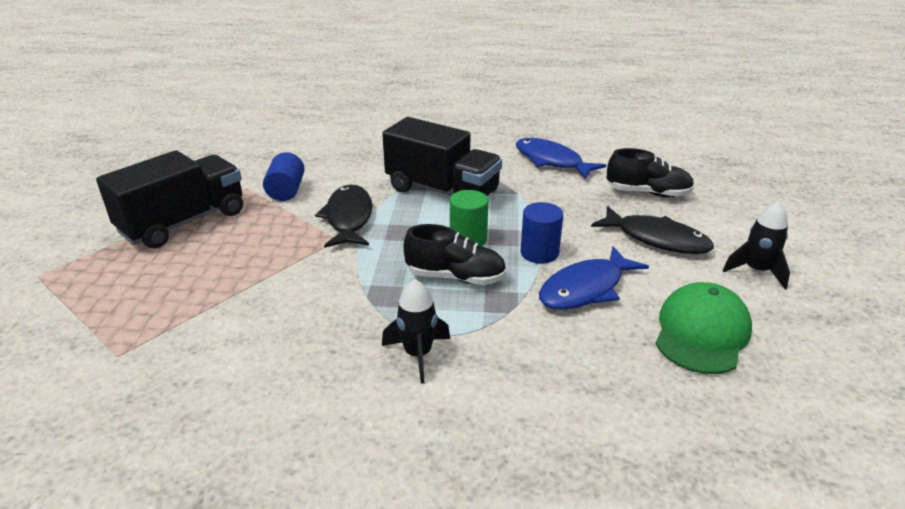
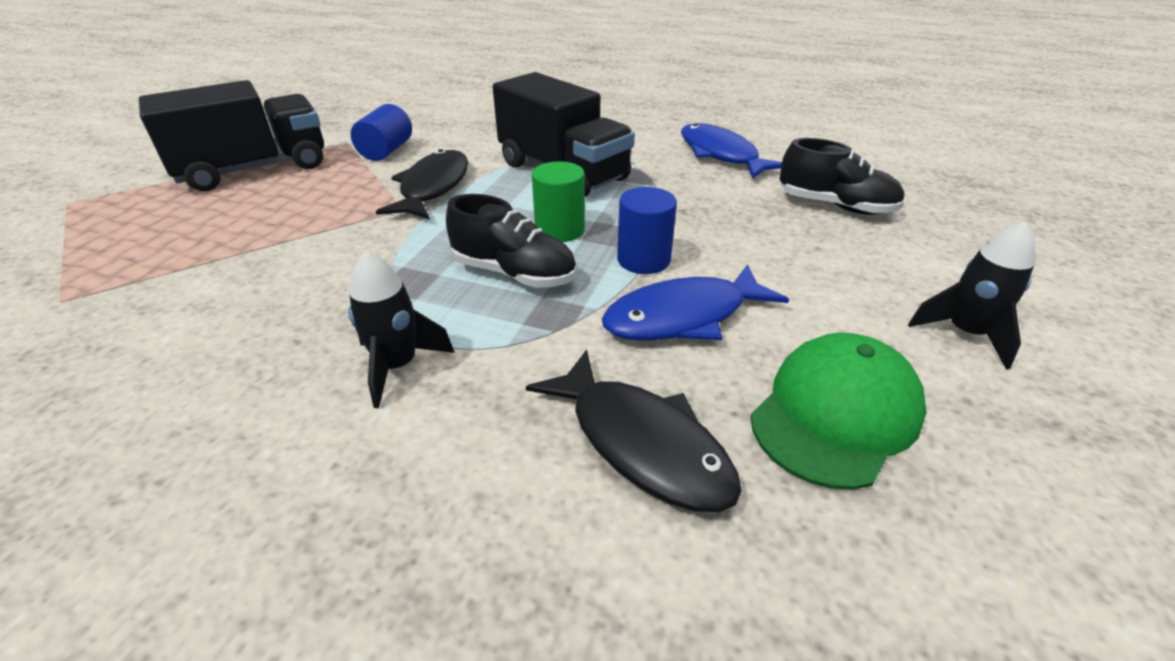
camera: 15 degrees right, 5 degrees up
black fish [591,206,714,254] -> black fish moved to [526,349,742,512]

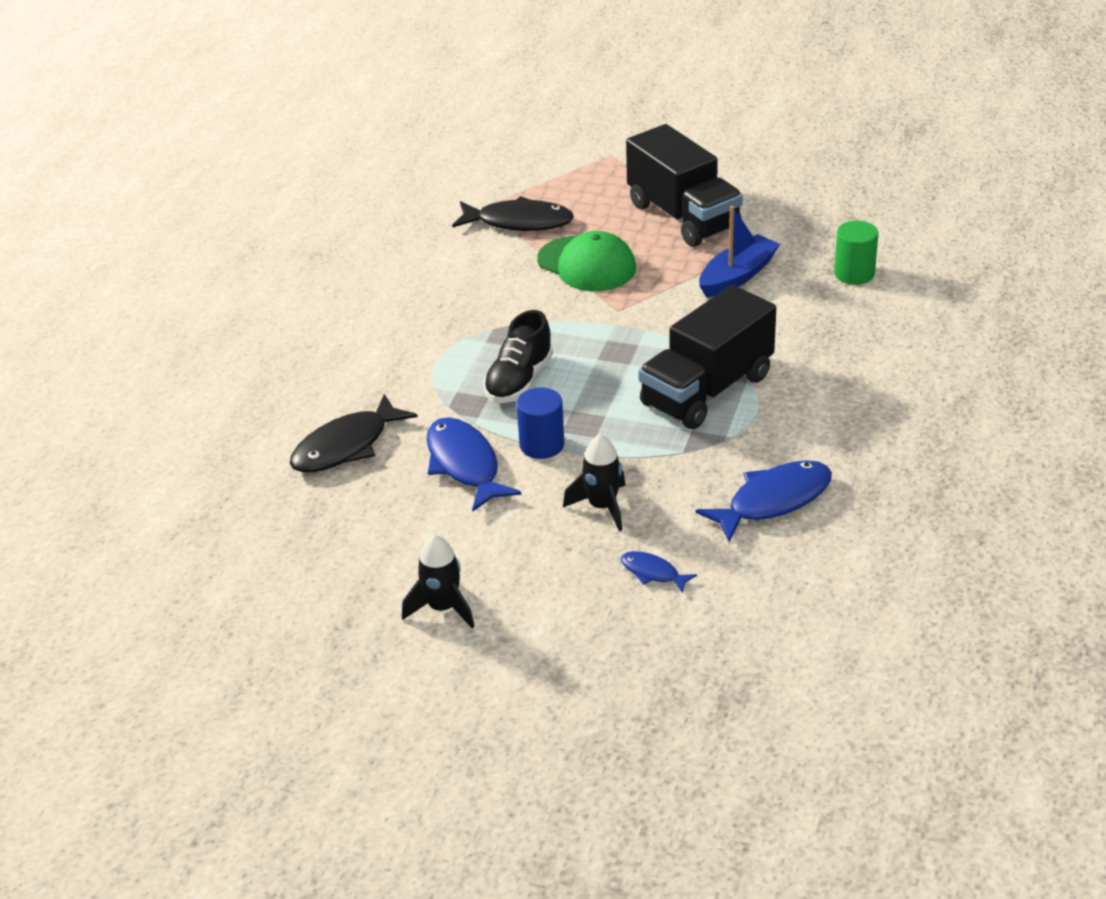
camera: 90 degrees right, 0 degrees up
black rocket [348,251,455,408] -> black rocket moved to [563,434,625,531]
blue cylinder [351,104,412,161] -> blue boat [699,206,780,298]
black fish [376,149,468,219] -> black fish moved to [452,196,574,231]
green cylinder [532,161,585,242] -> green cylinder moved to [834,221,878,285]
green cap [750,333,927,490] -> green cap moved to [537,231,636,291]
black shoe [780,138,904,215] -> blue fish [621,551,697,593]

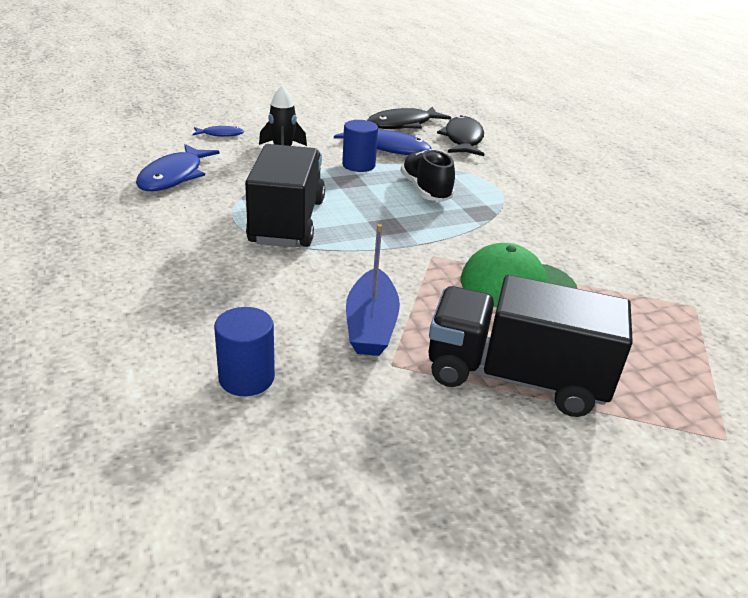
camera: 135 degrees right, 5 degrees down
black rocket [402,534,475,628] -> none
black fish [452,196,574,231] -> black fish moved to [367,107,451,129]
green cylinder [834,221,878,285] -> blue cylinder [214,307,275,396]

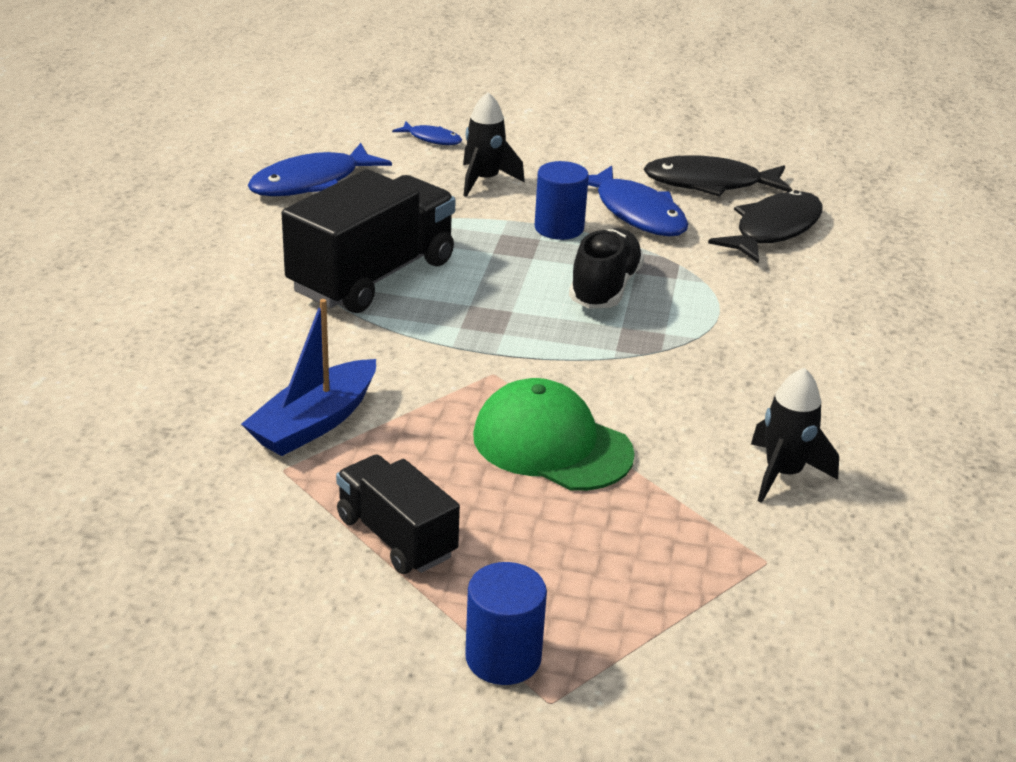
camera: 35 degrees right, 0 degrees up
blue cylinder [214,307,275,396] -> blue cylinder moved to [465,562,547,685]
black truck [428,275,633,417] -> black truck [336,455,460,574], size x0.59
none -> black rocket [751,368,839,503]

